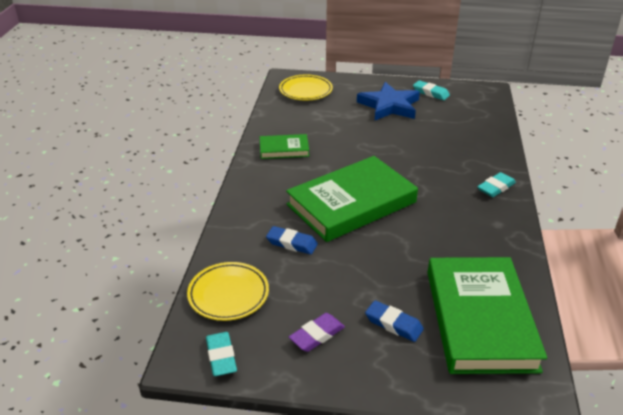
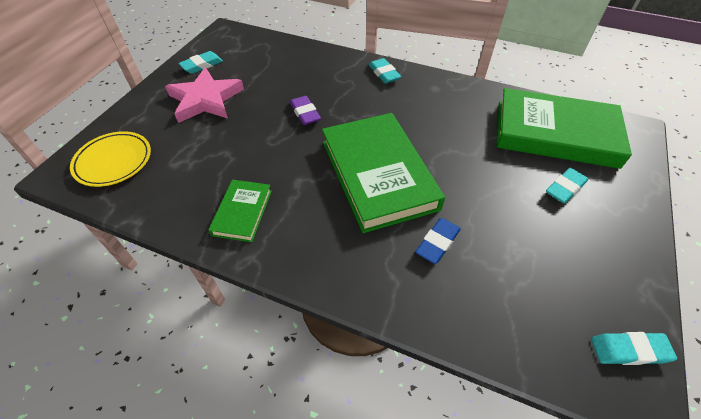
camera: 75 degrees left, 15 degrees up
yellow plate [187,262,269,321] -> none
purple eraser [289,313,345,352] -> purple eraser moved to [290,96,321,125]
blue star [357,82,420,120] -> pink star [165,67,244,123]
blue eraser [365,300,424,342] -> turquoise eraser [546,168,588,204]

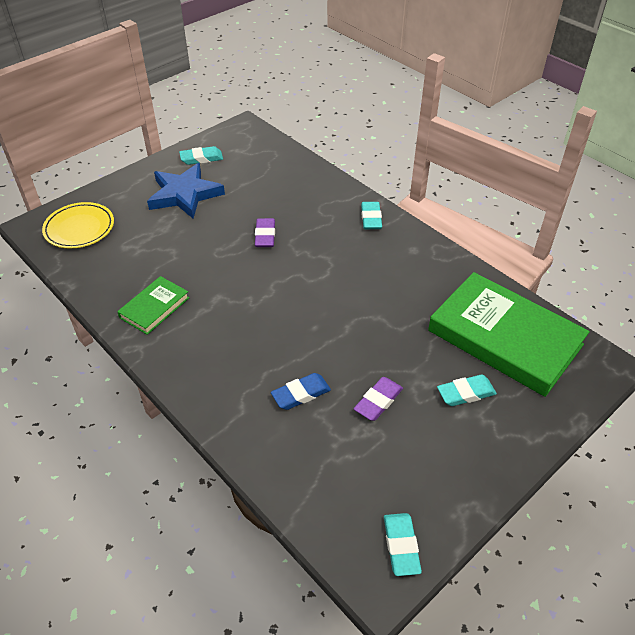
camera: 25 degrees right, 5 degrees down
pink star [165,67,244,123] -> blue star [147,163,225,219]
green book [322,113,445,233] -> none
turquoise eraser [591,332,677,365] -> turquoise eraser turned 60 degrees clockwise [384,513,422,576]
none -> purple eraser [354,377,403,421]

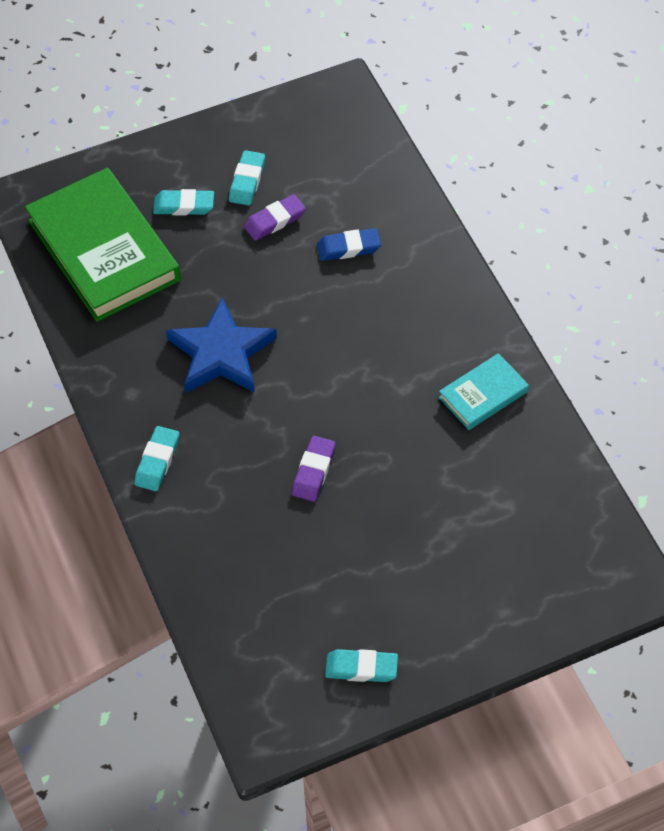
camera: 160 degrees left, 10 degrees up
yellow plate [42,202,114,248] -> none
green book [117,276,189,335] -> turquoise book [439,353,529,430]
blue star [147,163,225,219] -> blue star moved to [166,298,277,393]
turquoise eraser [384,513,422,576] -> turquoise eraser moved to [229,150,265,206]

